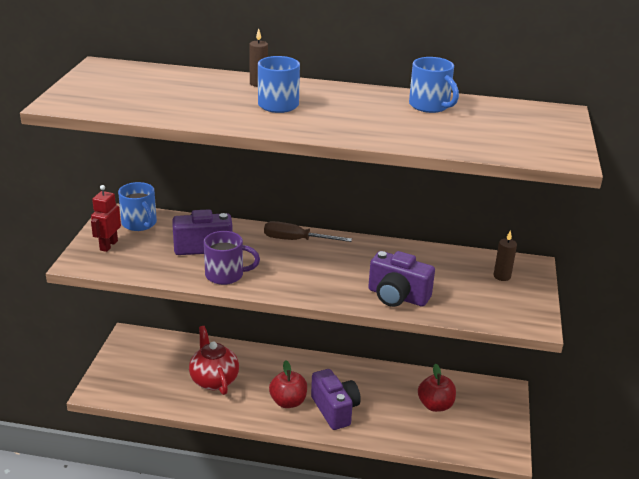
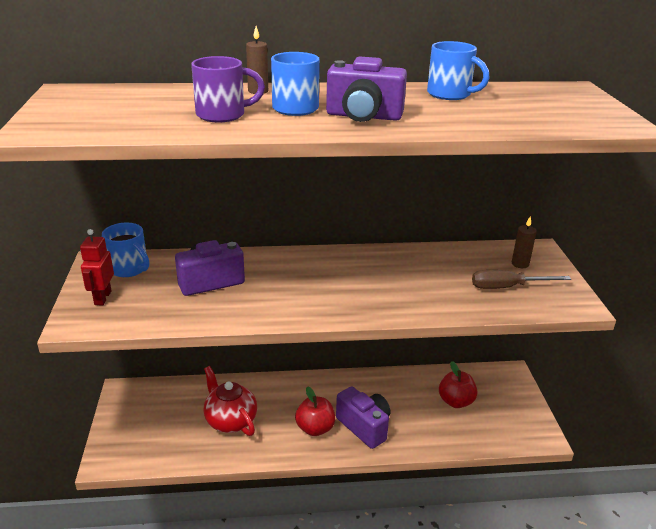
camera: 15 degrees left, 0 degrees up
purple mug [204,231,260,285] -> purple mug moved to [191,56,265,122]
brown screwdriver [264,221,352,242] -> brown screwdriver moved to [472,270,571,289]
purple camera [368,251,435,307] -> purple camera moved to [326,56,407,122]

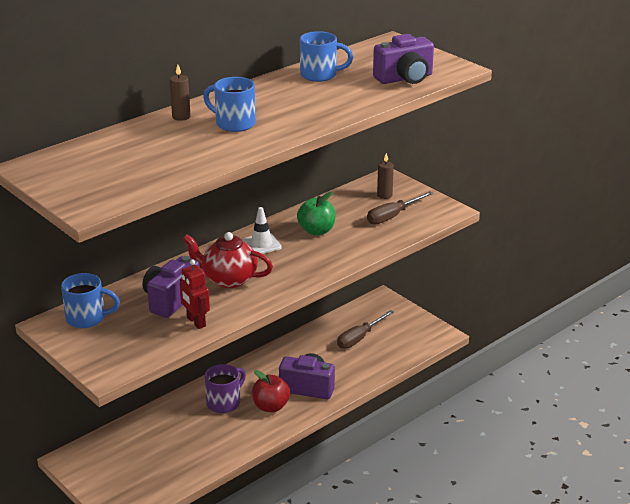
camera: 35 degrees left, 0 degrees up
red robot [80,229,114,306] -> red robot moved to [180,259,210,329]
purple mug [191,56,265,122] -> purple mug moved to [205,364,246,413]
red teapot [204,366,257,436] -> red teapot moved to [183,232,273,288]
purple camera [326,56,407,122] -> purple camera moved to [373,34,434,84]
red apple [439,361,477,408] -> brown screwdriver [337,310,394,349]
none -> white traffic cone [242,207,282,254]
none -> green apple [297,191,336,235]

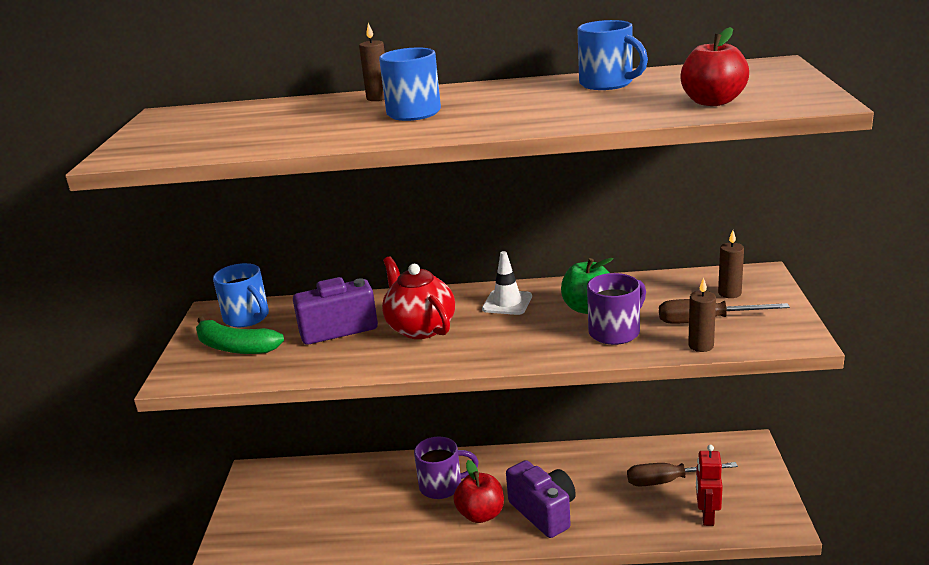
camera: 45 degrees right, 5 degrees down
red robot [180,259,210,329] -> red robot moved to [696,445,723,526]
purple camera [373,34,434,84] -> red apple [680,27,749,106]
none -> green banana [196,317,284,354]
none -> purple mug [587,273,646,345]
none -> brown candle [688,277,716,352]

